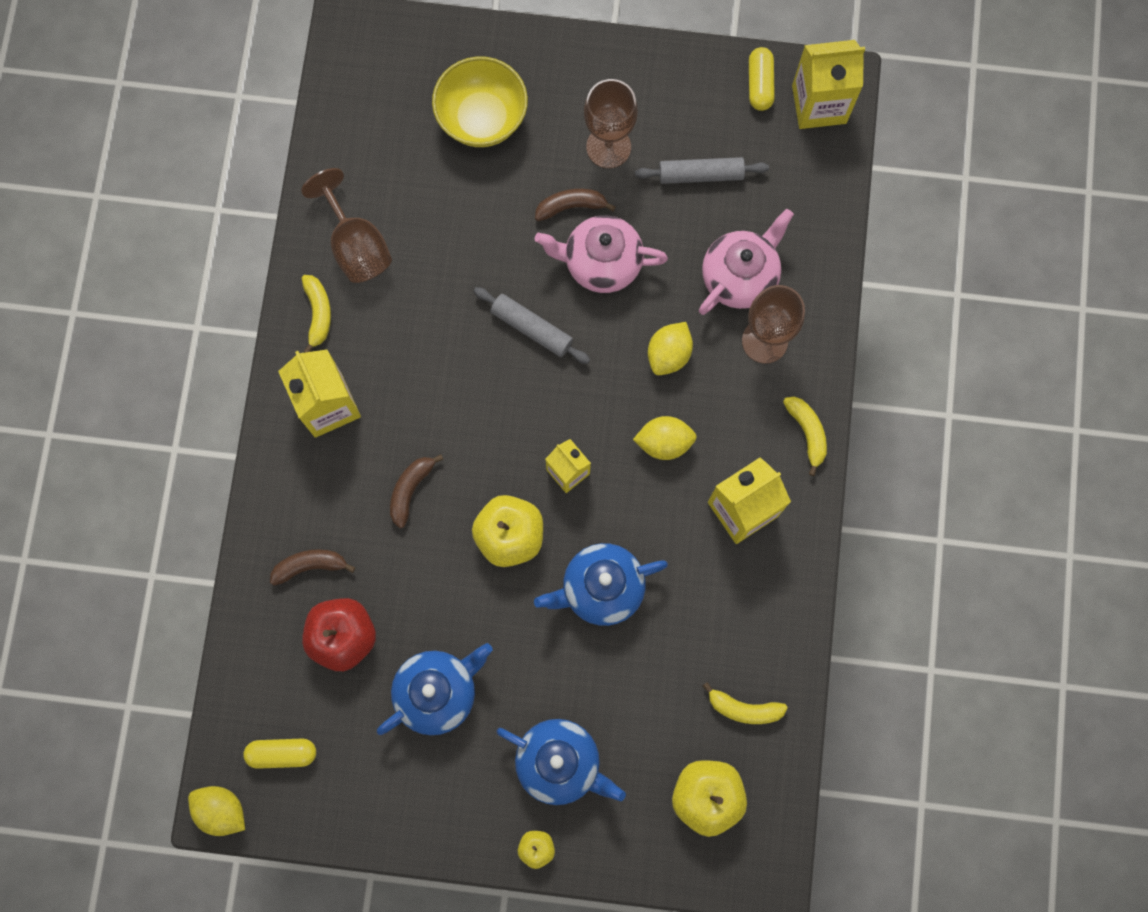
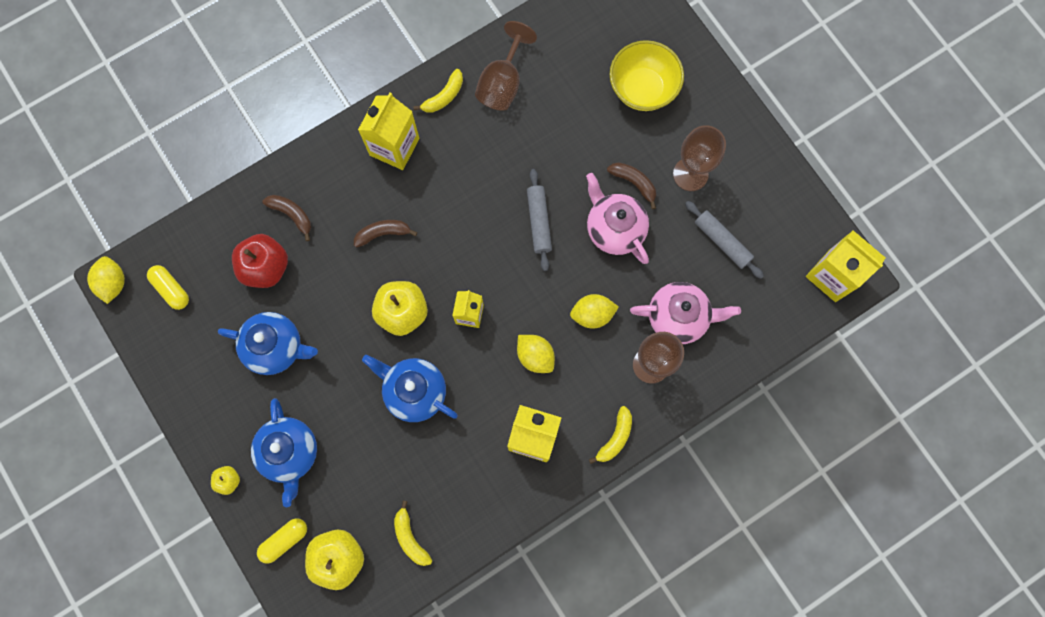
camera: 50 degrees right, 0 degrees up
yellow capsule [749,47,775,111] -> yellow capsule moved to [257,518,307,564]

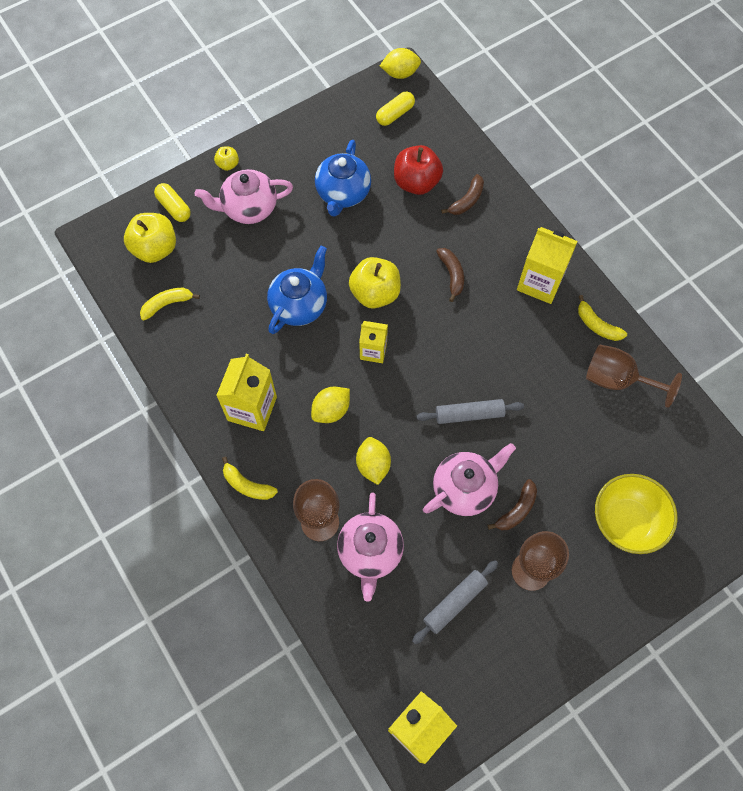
camera: 90 degrees right, 10 degrees down
blue teapot [251,398,317,507] -> pink teapot [195,169,293,224]

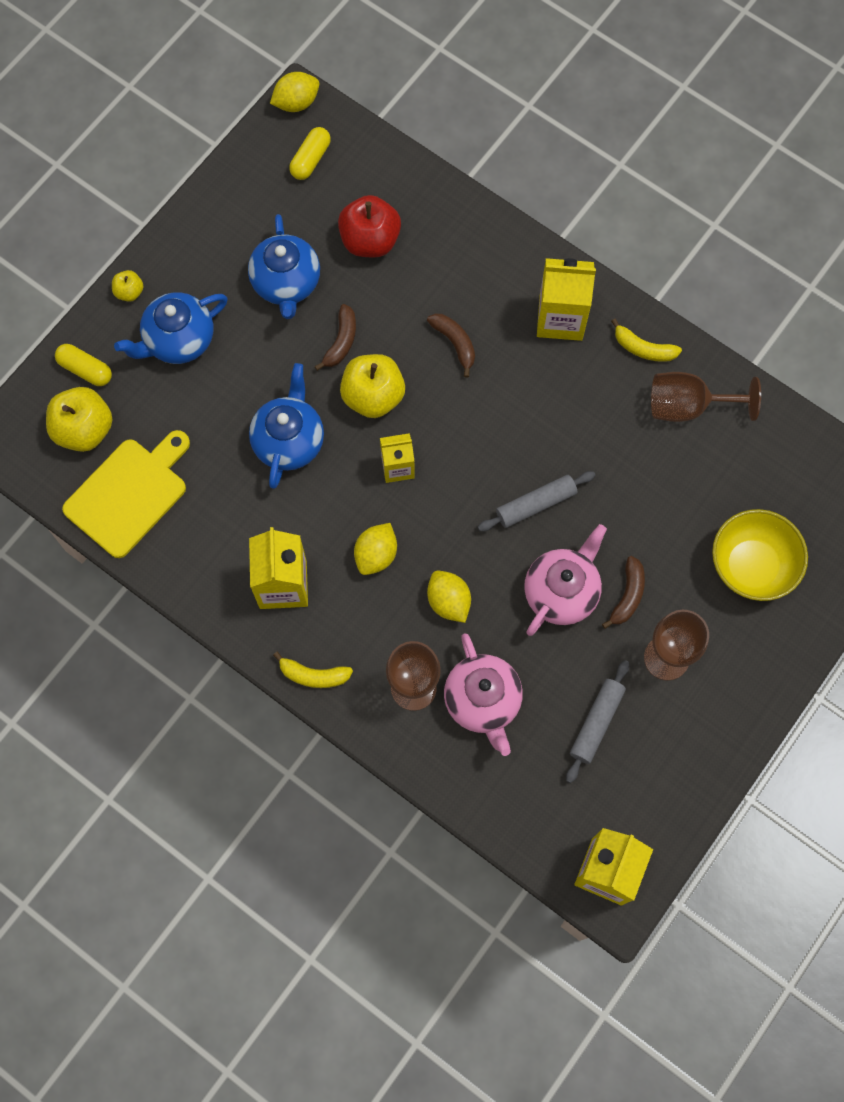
camera: 20 degrees left, 5 degrees up
yellow banana [140,288,200,321] -> yellow cutting board [62,430,190,558]
pink teapot [195,169,293,224] -> blue teapot [114,292,228,364]
brown banana [441,174,484,215] -> brown banana moved to [314,304,356,371]

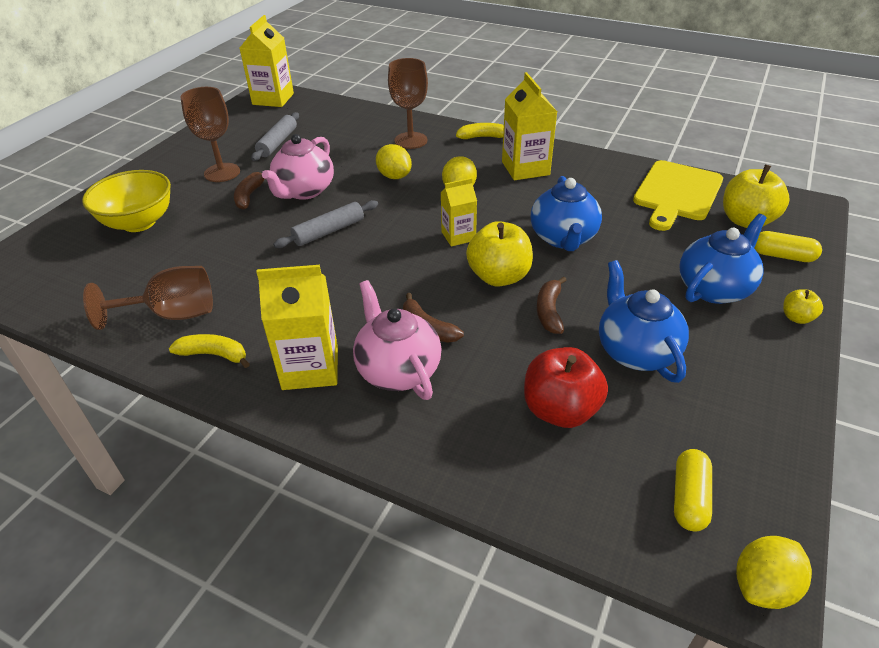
camera: 170 degrees right, 30 degrees down
pink teapot [444,633,523,756] -> pink teapot moved to [353,280,441,400]

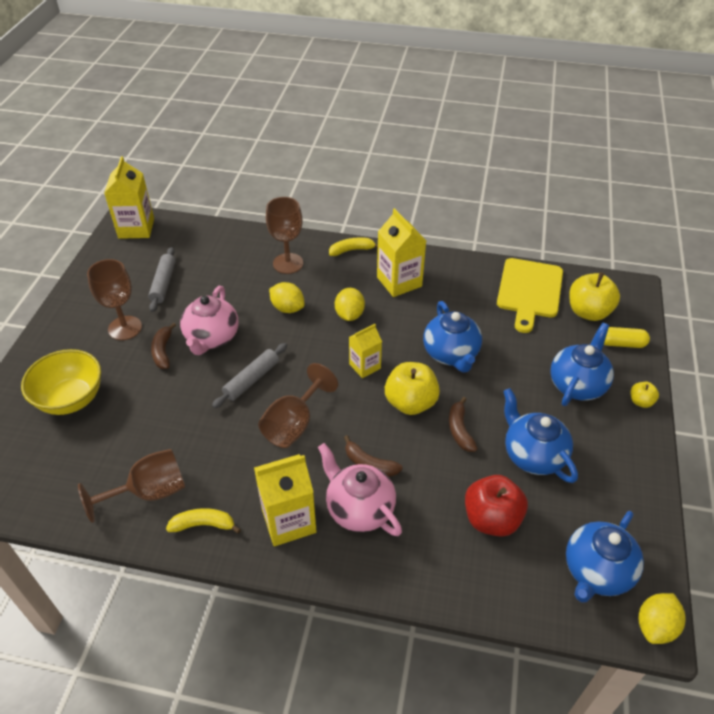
camera: 15 degrees left, 5 degrees up
yellow capsule [674,449,712,531] -> blue teapot [566,511,644,602]
none -> brown goblet [258,363,338,448]

